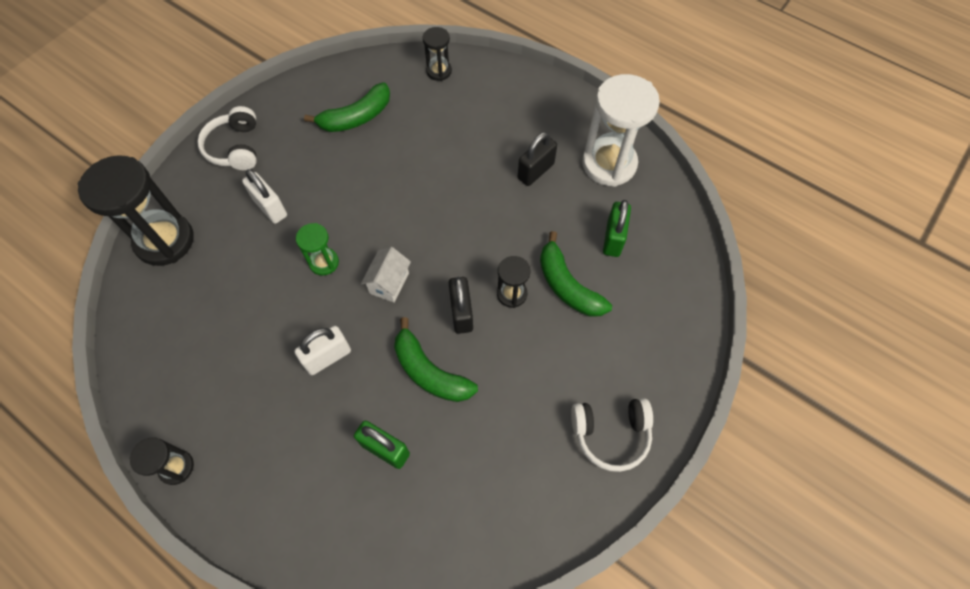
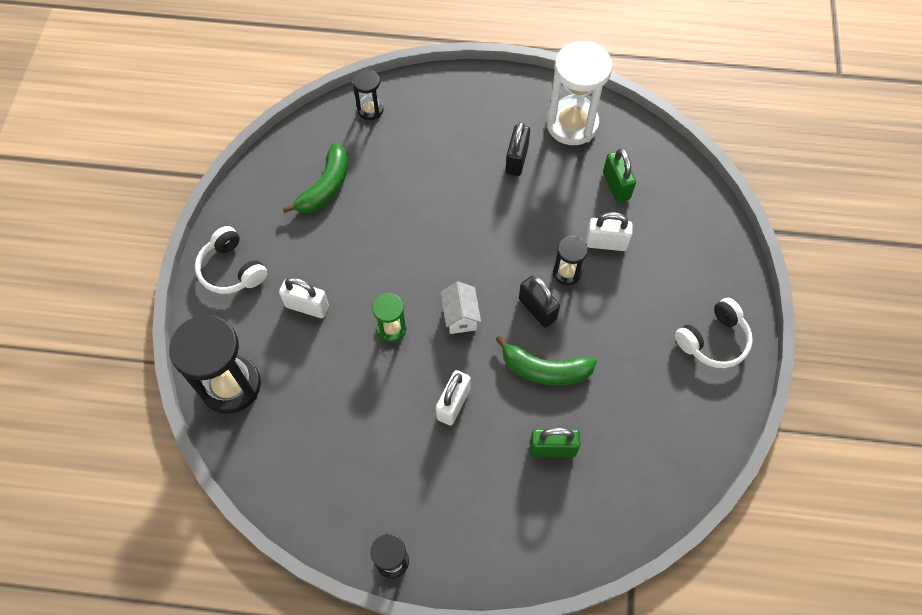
camera: 30 degrees left, 0 degrees up
green banana [540,231,612,317] -> white padlock [585,212,633,251]

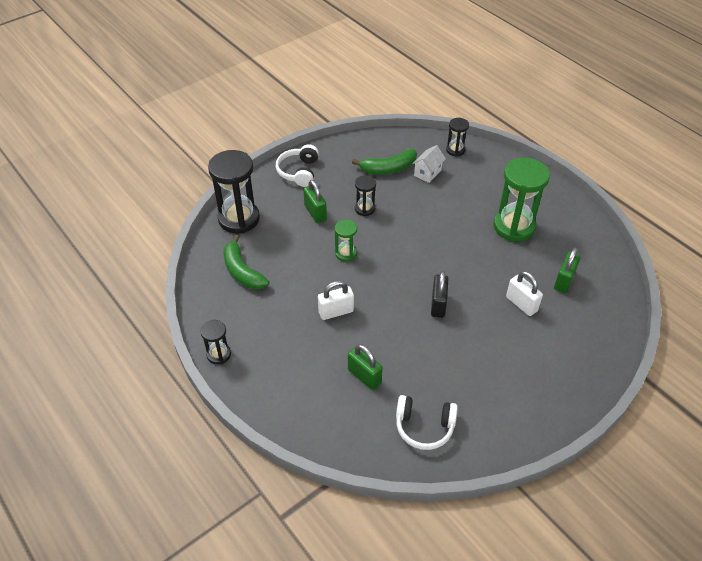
camera: 45 degrees right, 15 degrees down
white padlock [279,277,329,318] -> green padlock [303,180,327,223]
white house [441,282,481,334] -> white house moved to [412,145,446,183]
green banana [495,335,597,386] -> green banana moved to [223,235,269,289]
black padlock [505,122,530,176] -> green hourglass [494,158,550,242]
white hourglass [546,41,613,145] -> none
black hourglass [553,236,588,285] -> black hourglass moved to [355,175,376,216]
white headphones [675,298,753,368] -> white headphones moved to [396,395,458,450]

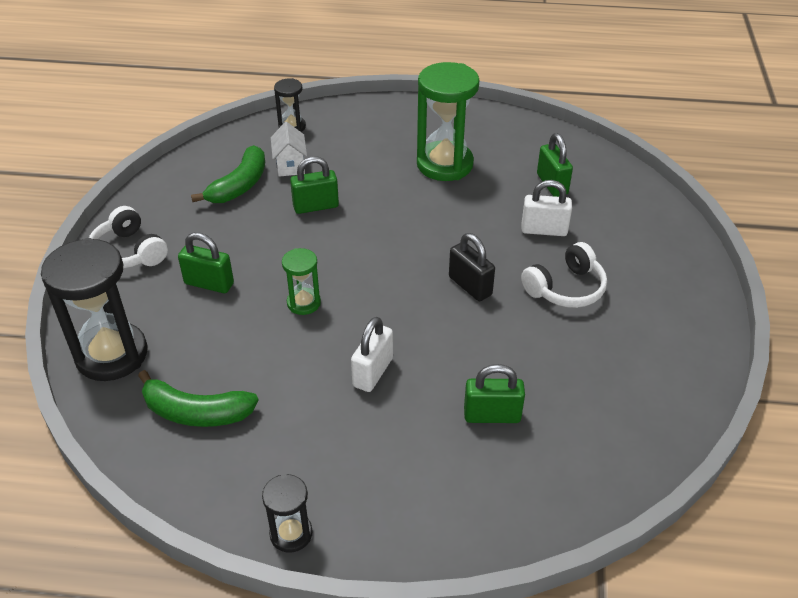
camera: 45 degrees left, 5 degrees down
black hourglass [355,175,376,216] -> none
white headphones [396,395,458,450] -> white headphones moved to [521,242,607,308]
none -> green padlock [290,157,339,214]

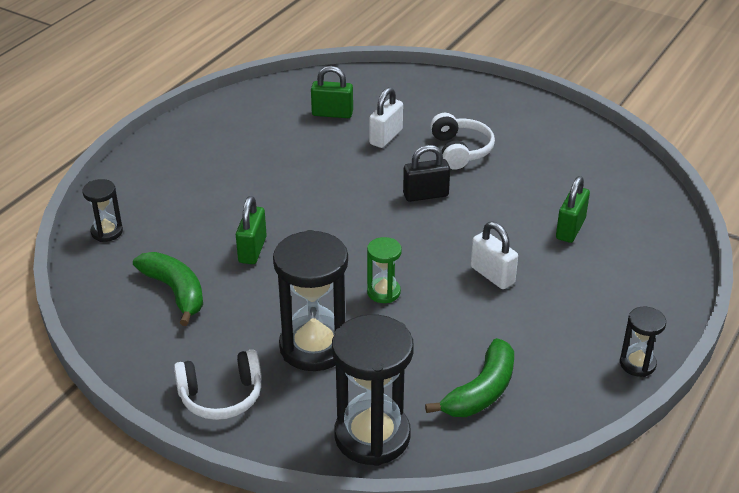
camera: 65 degrees left, 5 degrees down
green padlock [178,232,234,293] -> black hourglass [273,230,348,371]
white house [271,122,307,177] -> none
green hourglass [417,62,479,181] -> none

